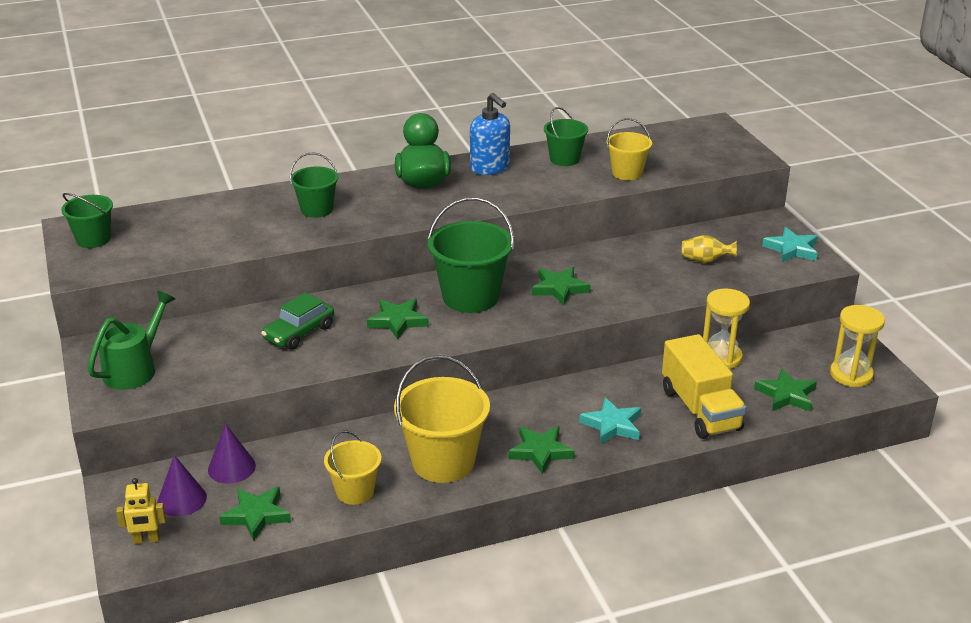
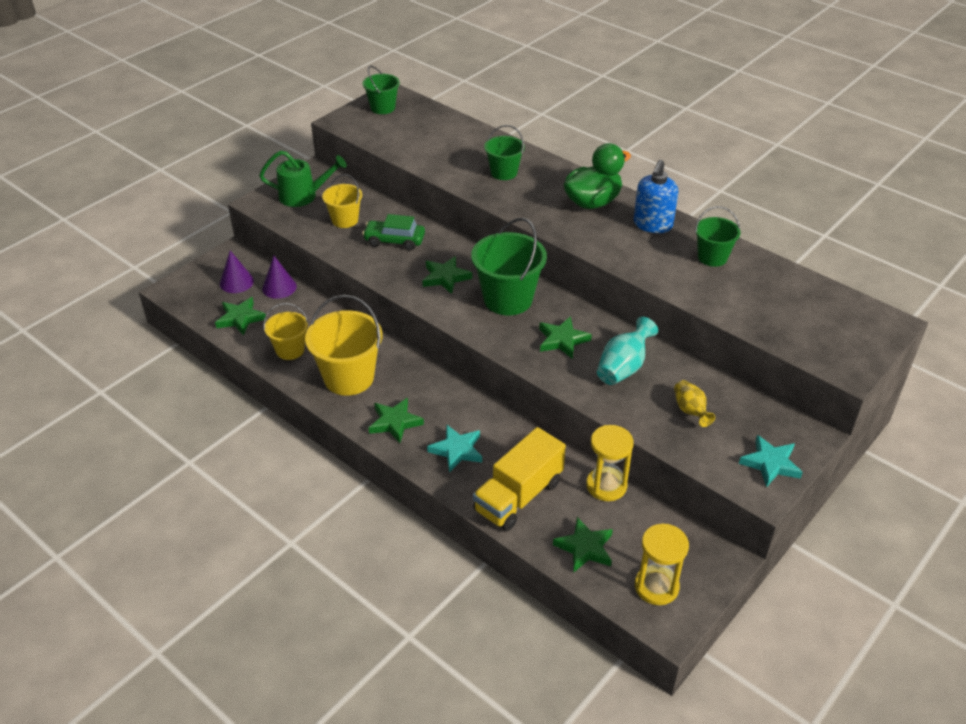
camera: 60 degrees right, 10 degrees up
yellow robot [116,478,166,544] -> none
yellow bucket [606,118,652,180] -> yellow bucket moved to [322,174,362,228]
none -> turquoise vase [597,317,658,385]

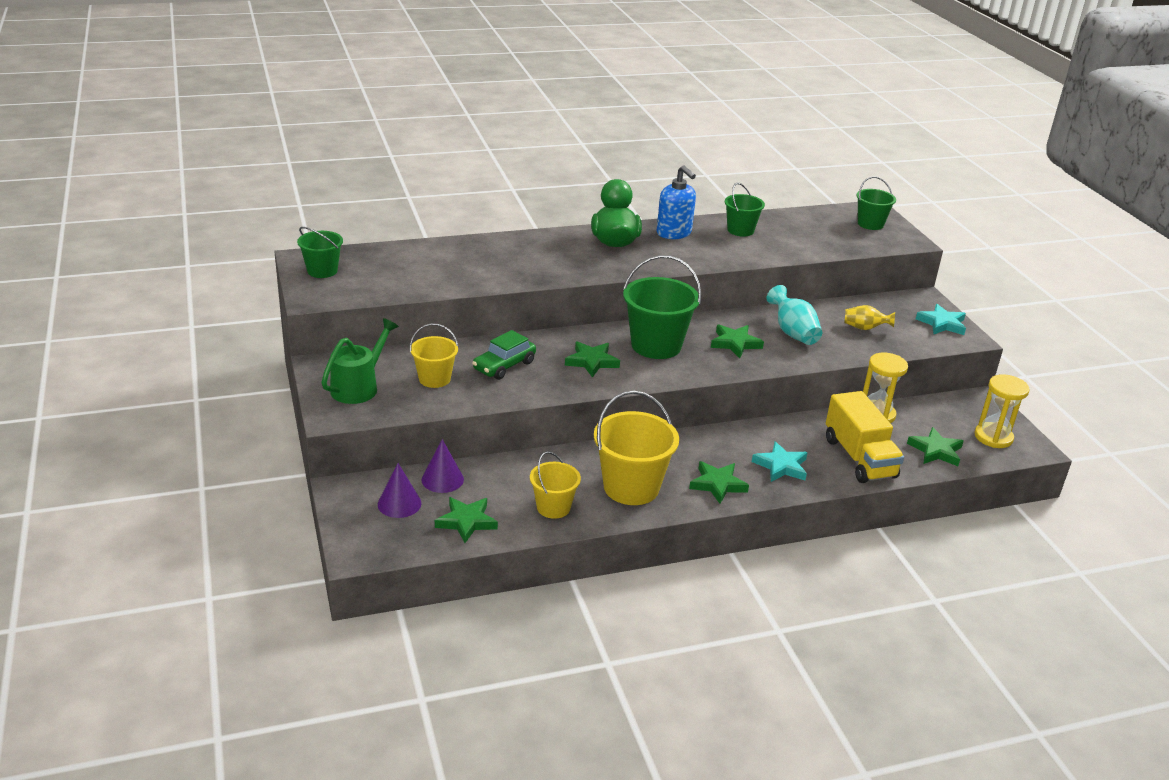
camera: 60 degrees left, 10 degrees down
green bucket [484,125,525,180] -> green bucket moved to [856,176,896,230]

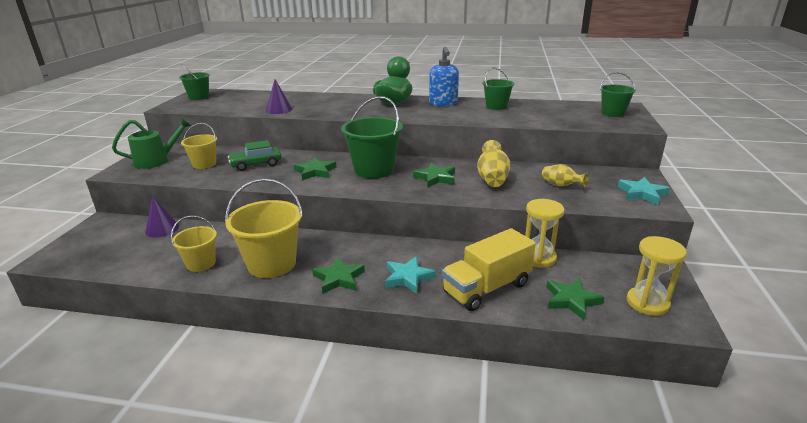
camera: 30 degrees right, 5 degrees down
purple cone [378,463,421,518] -> purple cone moved to [266,79,293,114]
green star [435,497,498,543] -> none
turquoise vase [766,285,822,345] -> yellow vase [477,140,510,187]
yellow truck [826,391,904,483] -> yellow truck turned 45 degrees clockwise [442,228,536,311]

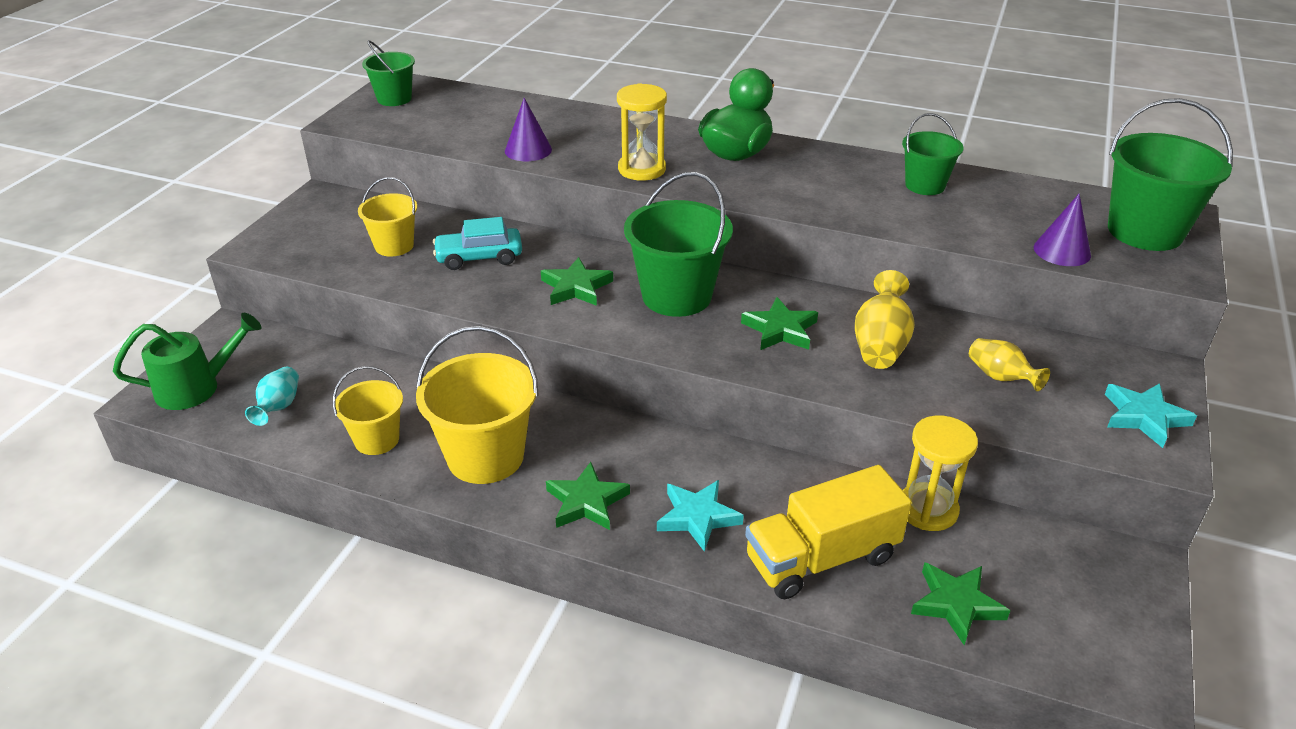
camera: 10 degrees right, 10 degrees up
green watering can [112,117,192,169] -> green watering can moved to [113,313,261,410]
purple cone [145,197,179,238] -> purple cone moved to [1034,193,1091,266]
green car [228,140,281,171] -> turquoise car [433,217,522,270]
blue soap dispenser [429,47,459,106] -> none
green bucket [600,72,636,117] -> green bucket [1108,98,1233,251], size x1.70
yellow hourglass [627,236,687,316] -> yellow hourglass moved to [617,83,667,181]
none -> turquoise vase [245,367,299,426]

